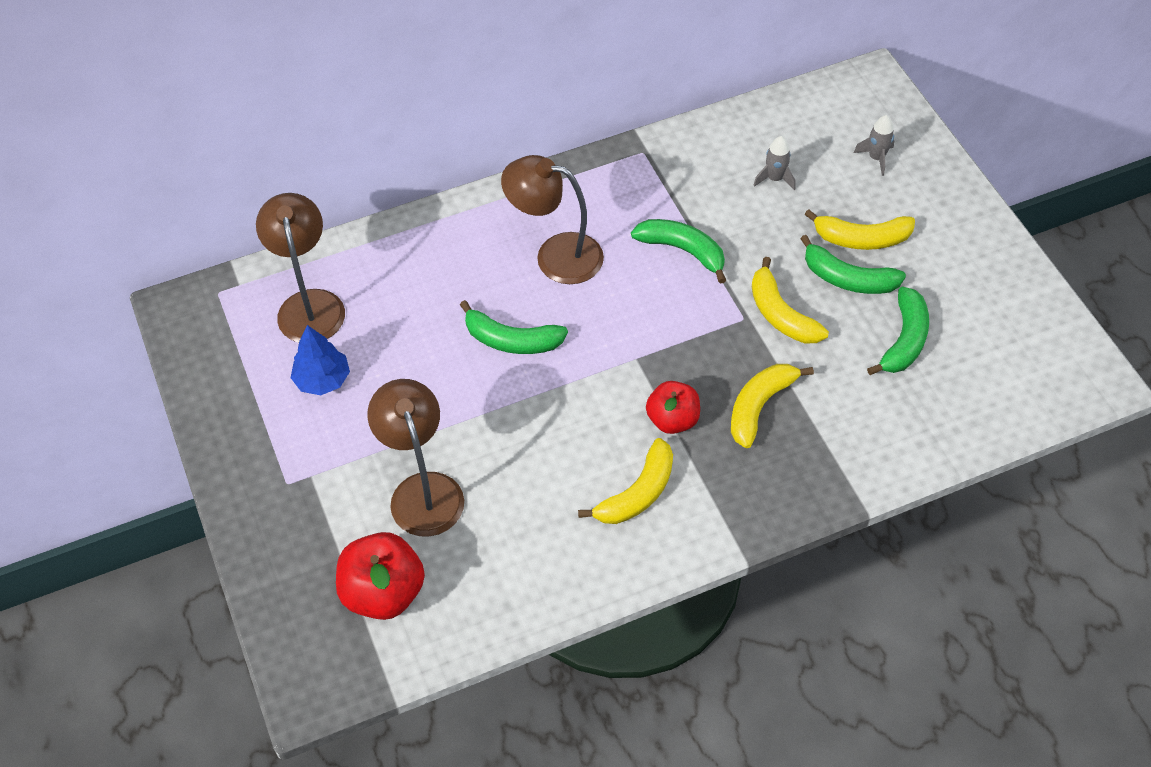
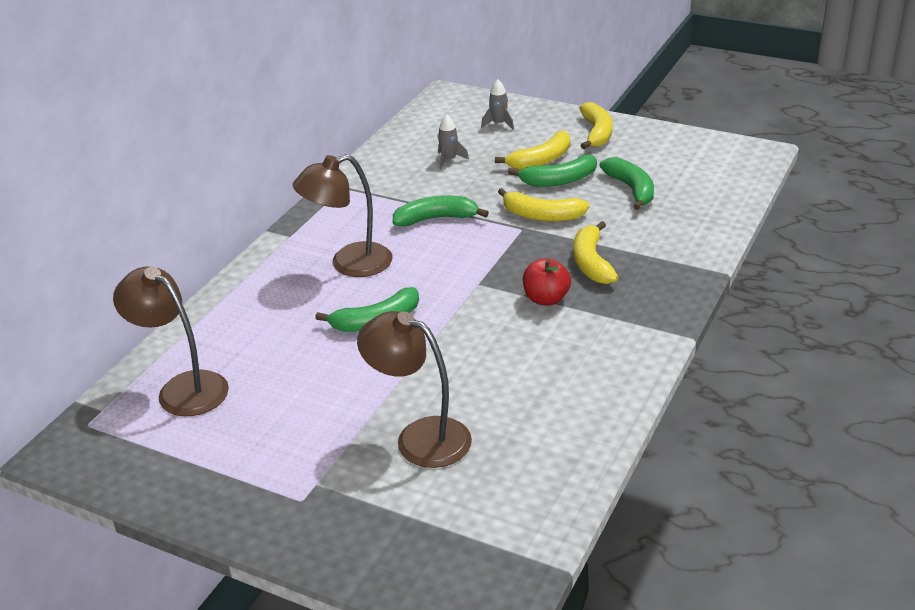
camera: 40 degrees left, 20 degrees down
blue tree [291,325,350,395] -> none
red apple [336,532,425,620] -> none
yellow banana [578,438,673,524] -> yellow banana moved to [579,102,613,149]

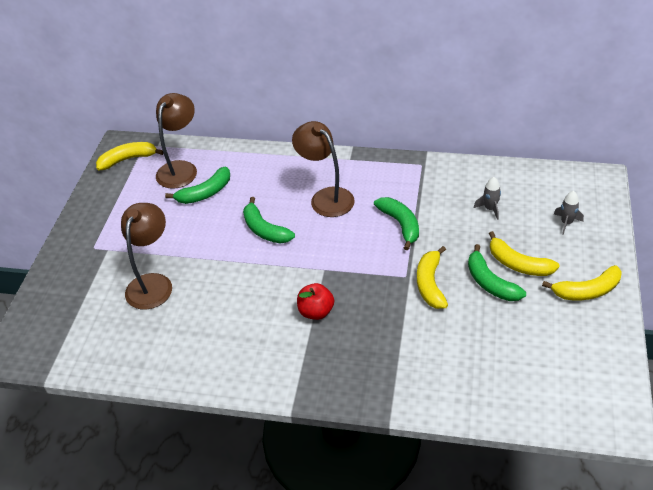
camera: 75 degrees right, 10 degrees up
yellow banana [573,221,618,284] -> yellow banana moved to [96,142,164,170]
green banana [599,157,654,210] -> green banana moved to [165,166,230,204]

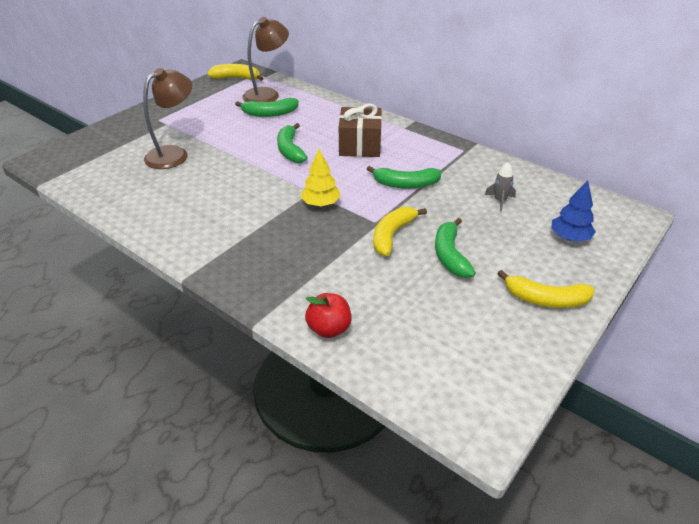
camera: 25 degrees right, 5 degrees down
brown lamp [292,121,355,217] -> brown gift [339,103,382,157]
red apple [297,283,334,320] -> red apple moved to [305,293,352,338]
green banana [374,197,419,250] -> green banana turned 90 degrees clockwise [367,166,442,189]
yellow banana [489,231,559,276] -> none
grey rocket [554,191,584,235] -> blue tree [551,181,596,242]
none -> yellow tree [301,149,341,207]

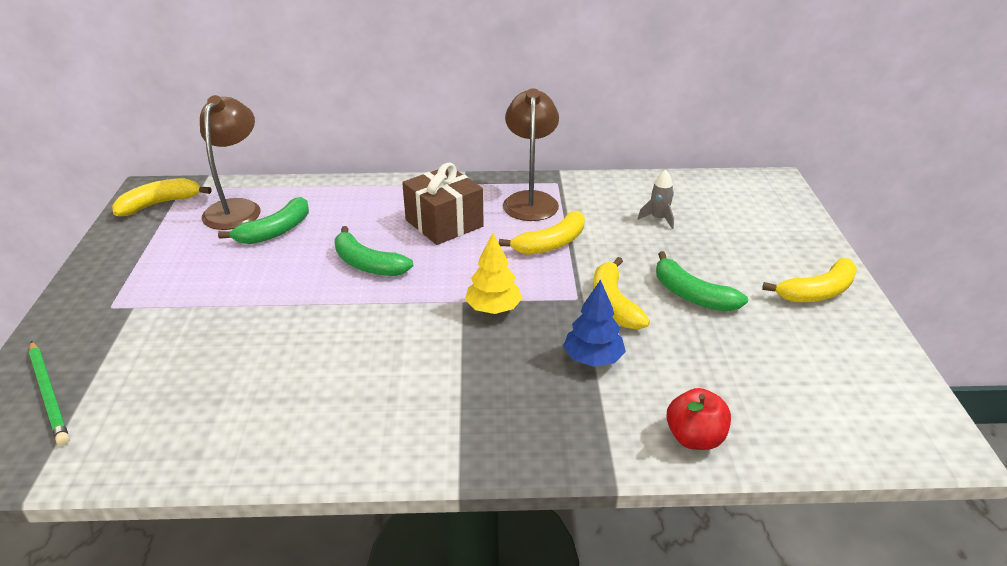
camera: 40 degrees left, 5 degrees down
brown lamp [143,68,192,169] -> brown lamp moved to [503,88,559,221]
green banana [367,166,442,189] -> yellow banana [499,211,585,255]
blue tree [551,181,596,242] -> blue tree moved to [563,280,626,367]
none -> green pencil [29,341,69,446]

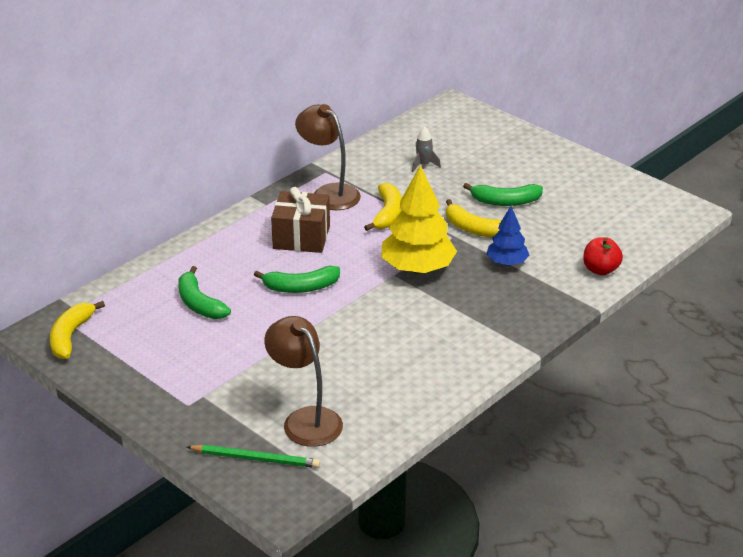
camera: 45 degrees left, 0 degrees up
brown lamp [200,95,261,230] -> brown lamp moved to [264,316,343,447]
green banana [218,197,309,244] -> green banana turned 150 degrees clockwise [178,266,231,319]
yellow tree [465,233,522,314] -> yellow tree [381,165,457,273], size x1.76
yellow banana [762,258,857,302] -> none

